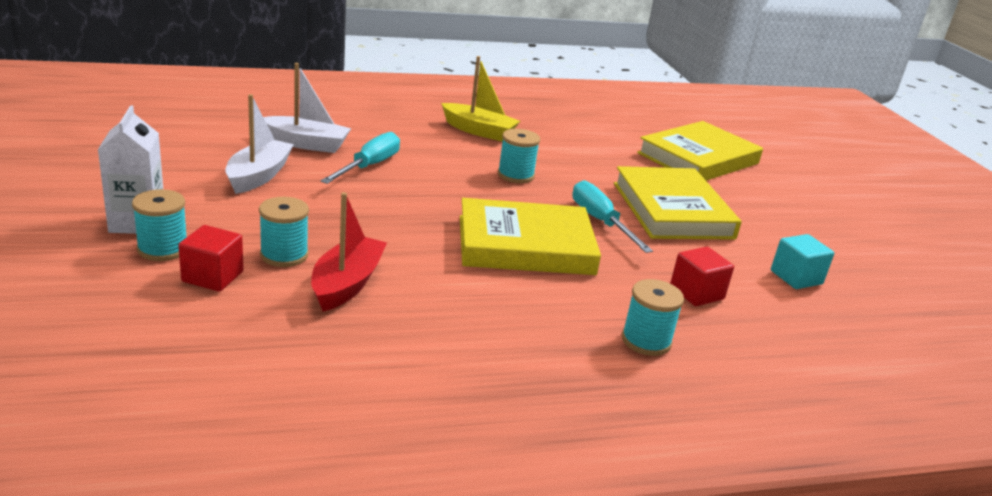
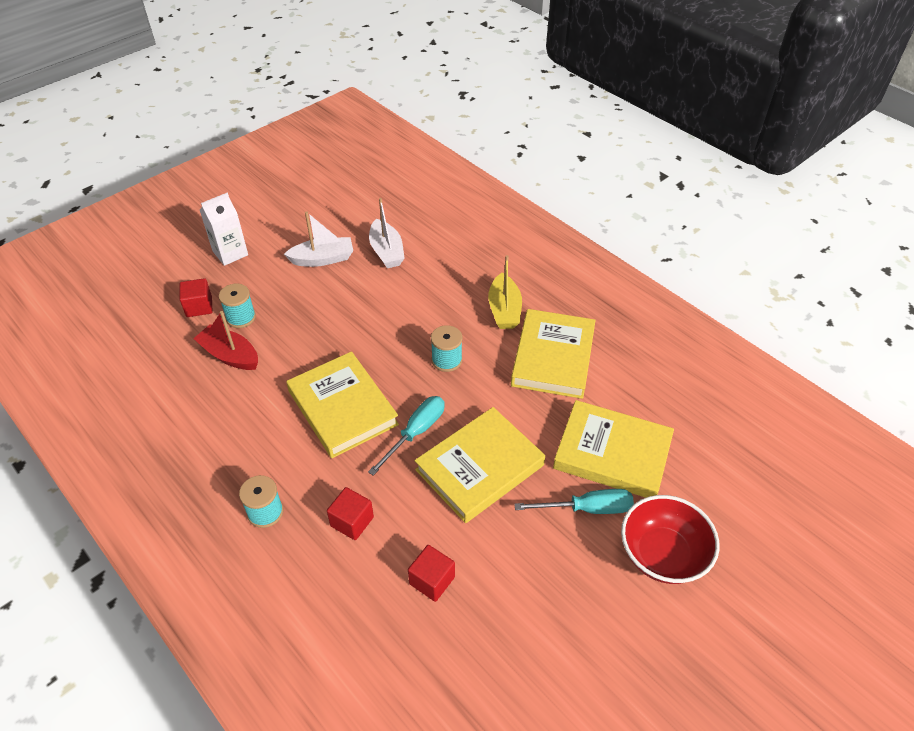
camera: 65 degrees right, 20 degrees up
turquoise spool [132,189,187,261] -> none
red boat [311,192,387,312] -> red boat turned 135 degrees counterclockwise [193,311,258,370]
turquoise screwdriver [320,132,400,184] -> turquoise screwdriver moved to [514,489,634,514]
turquoise cube [771,234,834,289] -> red cube [408,545,455,602]
none -> yellow book [511,309,596,399]
none -> red bowl [621,495,719,584]

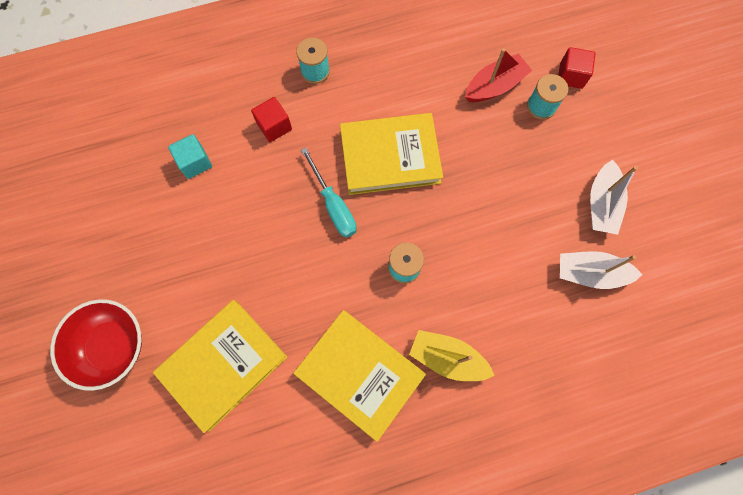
camera: 115 degrees right, 25 degrees up
white carton [200,193,248,266] -> none
red cube [408,545,455,602] -> turquoise cube [168,134,212,179]
yellow book [415,407,545,523] -> none
turquoise screwdriver [514,489,634,514] -> none

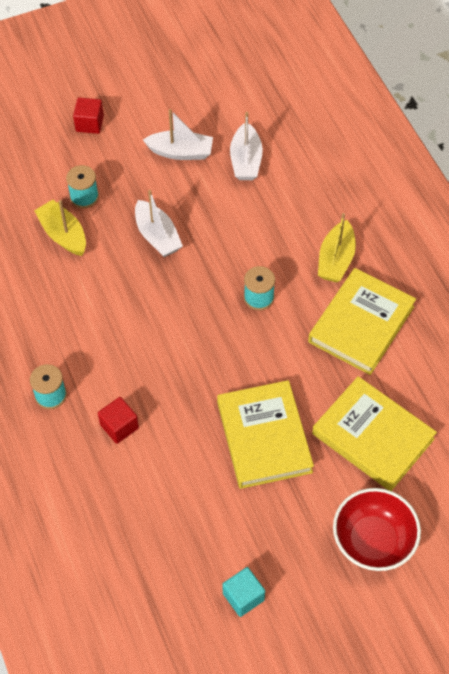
camera: 95 degrees left, 15 degrees down
turquoise cube [168,134,212,179] -> turquoise cube moved to [223,567,265,617]
turquoise screwdriver [301,148,357,238] -> none
yellow book [340,113,443,195] -> yellow book moved to [217,380,314,489]
red boat [465,48,532,102] -> yellow boat [34,200,86,256]
red cube [558,47,596,89] -> red cube moved to [73,98,104,134]
none -> white boat [135,190,183,257]

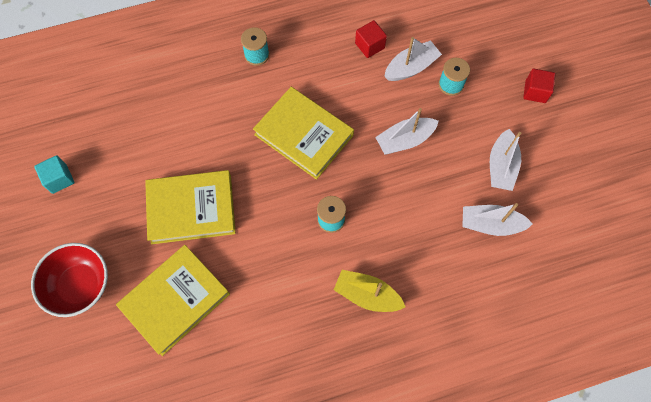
camera: 95 degrees right, 10 degrees up
yellow boat [34,200,86,256] -> white boat [384,37,442,81]
red cube [98,397,139,444] -> red cube moved to [355,20,387,58]
yellow book [308,268,416,375] -> yellow book moved to [253,87,354,180]

